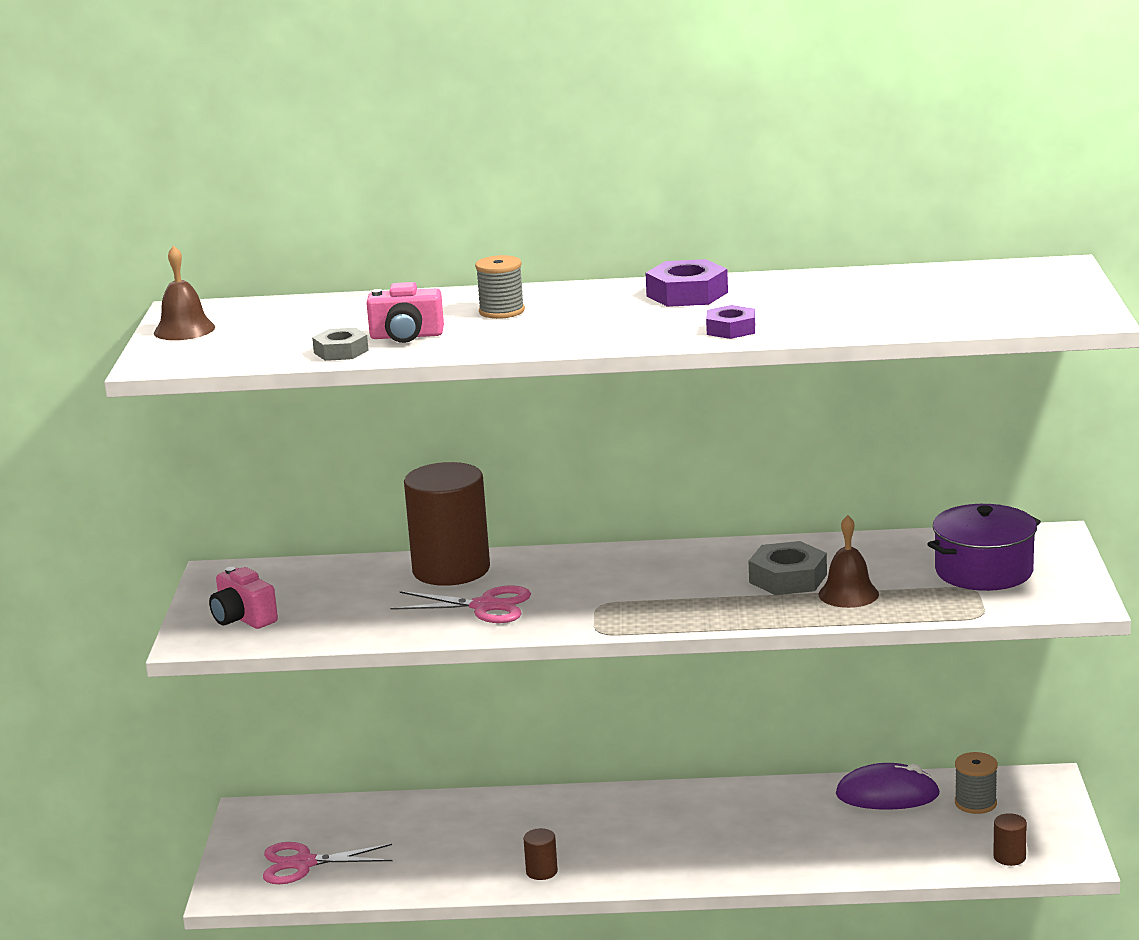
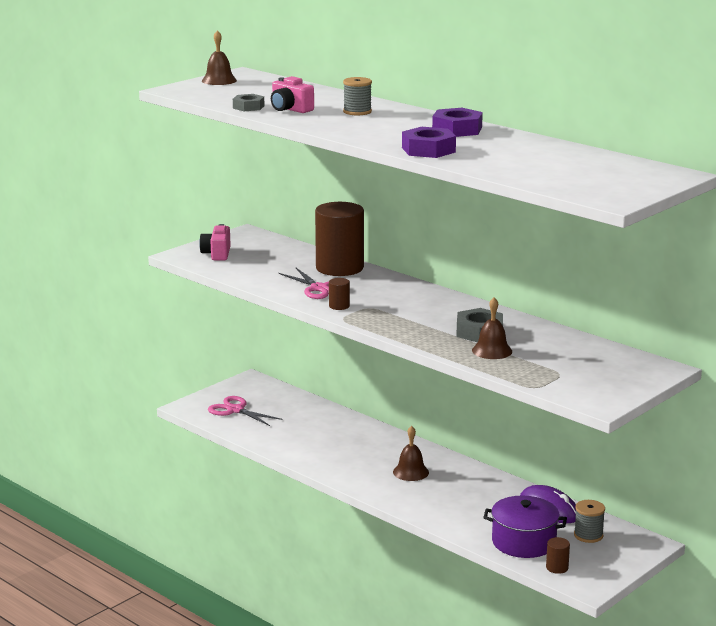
camera: 40 degrees right, 0 degrees up
brown cylinder [523,828,558,880] -> brown cylinder moved to [329,278,350,310]
purple nut [706,305,755,339] -> purple nut [402,127,456,158], size x1.55
purple pot [927,504,1041,591] -> purple pot moved to [483,496,567,558]
none -> brown bell [393,426,429,481]

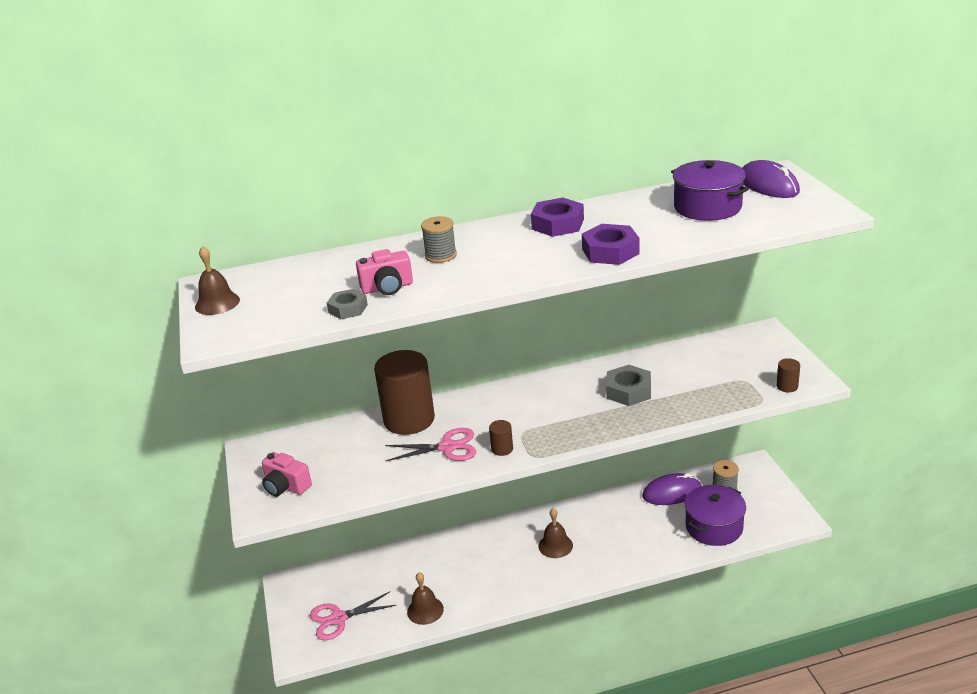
camera: 55 degrees left, 10 degrees up
brown bell [472,297,512,359] -> brown bell moved to [407,572,444,625]
brown cylinder [546,537,570,574] -> brown cylinder moved to [776,358,800,392]
none -> purple pot [671,160,748,221]
none -> purple mouse [742,160,800,198]

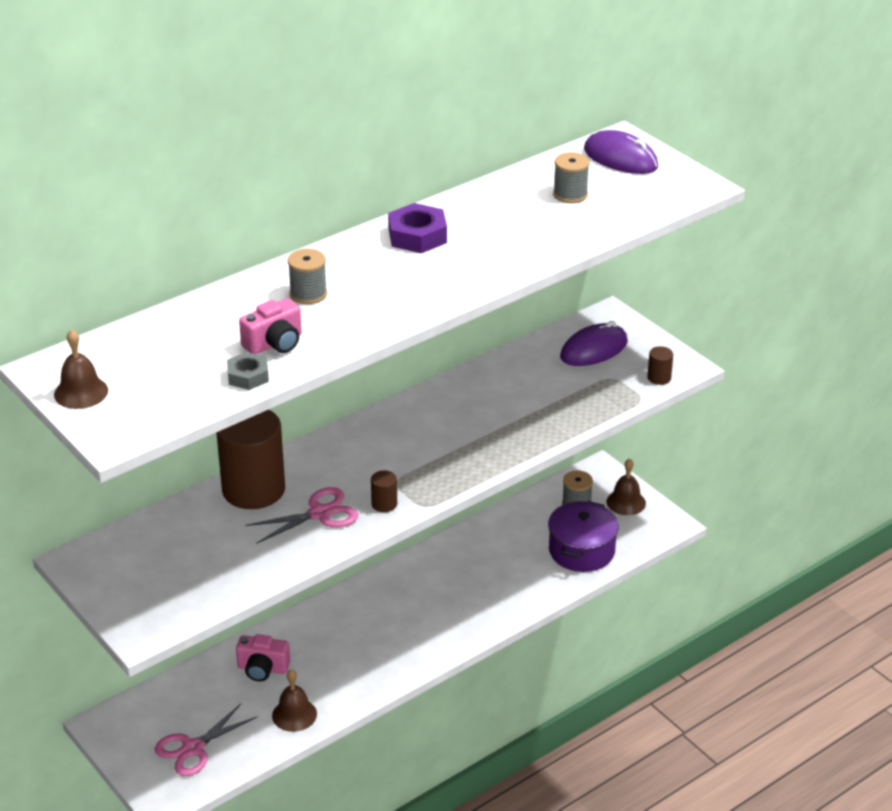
camera: 25 degrees left, 5 degrees up
pink camera [262,452,312,497] -> pink camera moved to [236,634,290,682]
brown bell [538,508,573,558] -> brown bell moved to [606,458,646,515]
purple nut [582,224,640,265] -> none
grey nut [606,365,651,406] -> none
purple mouse [642,473,702,505] -> purple mouse moved to [560,321,628,366]
purple pot [671,160,748,221] -> grey spool [553,152,590,203]

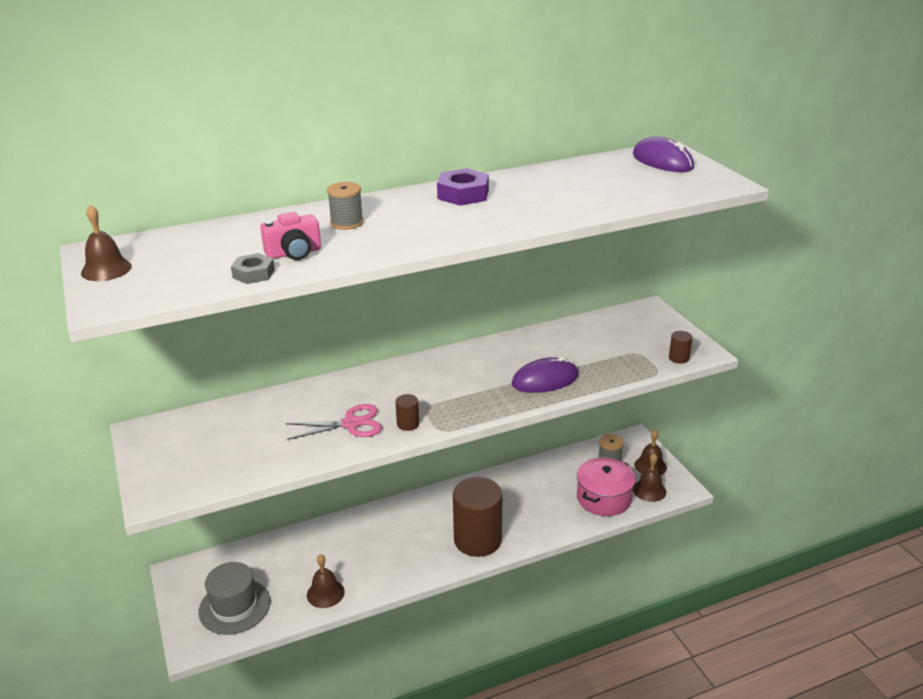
camera: 15 degrees right, 5 degrees down
pink scissors [155,704,258,776] -> grey hat [199,562,271,635]
brown cylinder [216,410,285,509] -> brown cylinder moved to [453,477,503,557]
pink camera [236,634,290,682] -> none
purple pot [548,501,619,572] -> pink pot [577,458,636,516]
grey spool [553,152,590,203] -> none
purple mouse [560,321,628,366] -> purple mouse moved to [512,356,579,393]
none -> brown bell [633,453,666,502]

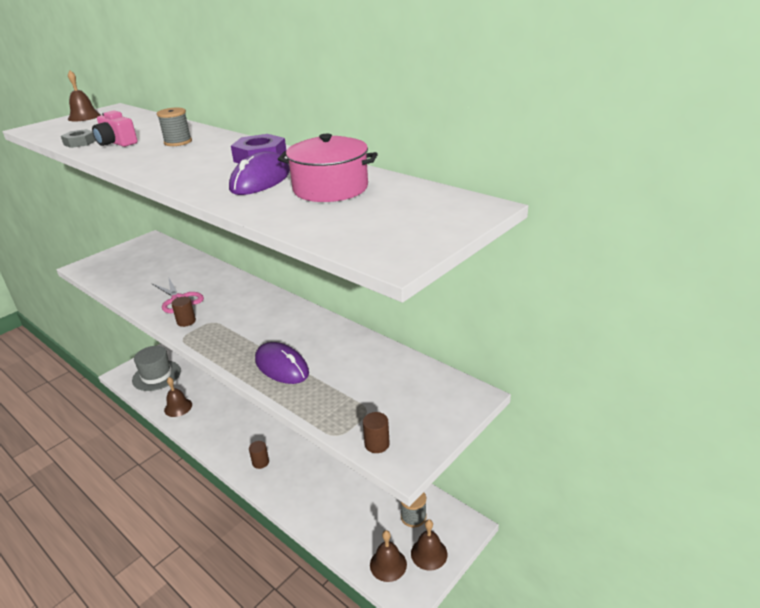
camera: 65 degrees right, 0 degrees up
brown cylinder [453,477,503,557] -> brown cylinder [249,441,269,469], size x0.40
pink pot [577,458,636,516] -> pink pot moved to [278,134,378,202]
purple mouse [633,137,694,172] -> purple mouse moved to [229,151,290,195]

